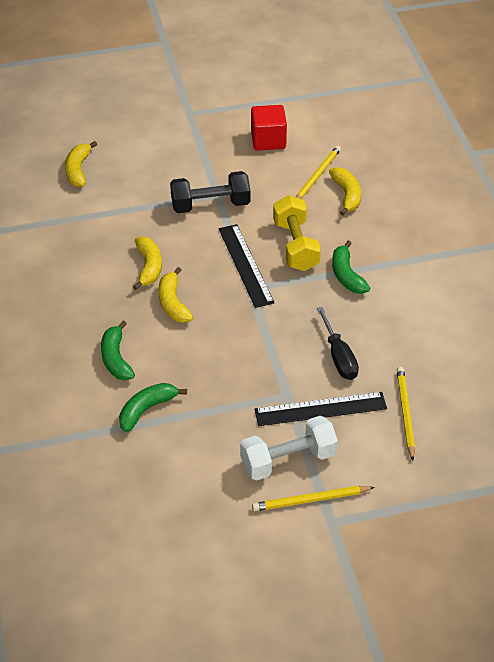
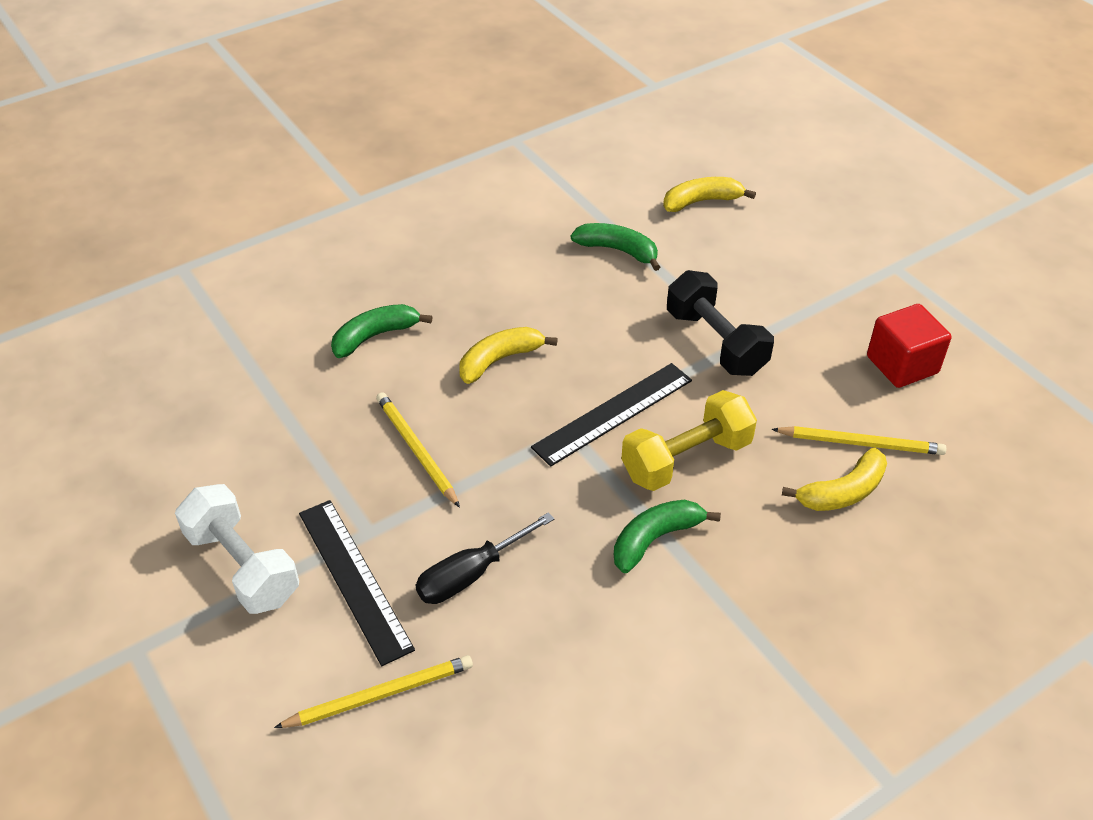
camera: 70 degrees right, 0 degrees up
green banana [119,383,187,432] -> green banana moved to [571,223,660,271]
yellow banana [133,236,162,290] -> none
yellow pencil [252,486,375,511] -> yellow pencil moved to [376,392,460,508]

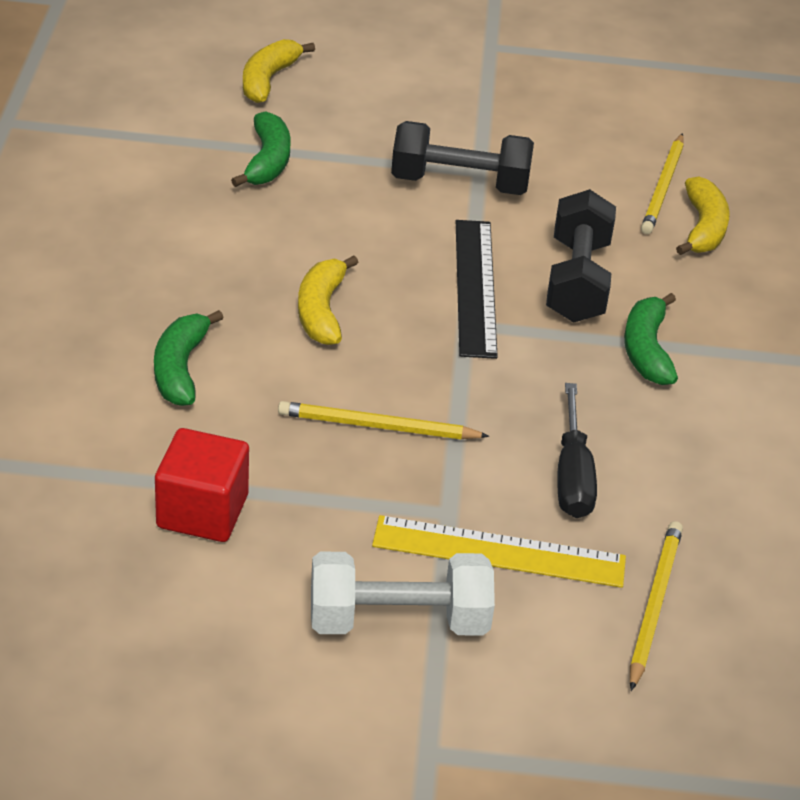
camera: 55 degrees left, 5 degrees down
black ruler [299,500,415,666] -> yellow ruler [372,515,626,588]
green banana [571,223,660,271] -> green banana turned 120 degrees clockwise [231,111,291,187]
yellow dumbbell [621,390,757,491] -> black dumbbell [546,189,616,323]
yellow pencil [771,426,947,455] -> yellow pencil turned 150 degrees clockwise [641,133,684,234]
red cube [867,304,952,388] -> red cube moved to [155,428,249,542]

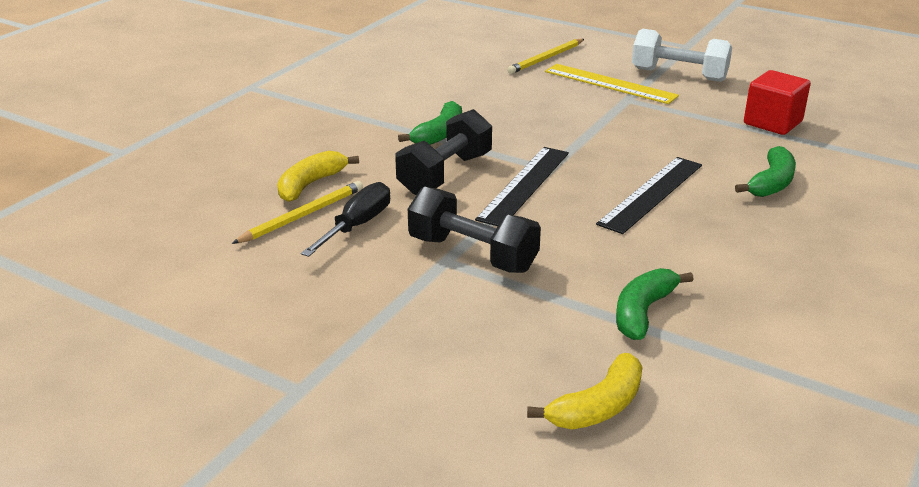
camera: 150 degrees left, 10 degrees down
yellow pencil [278,401,489,439] -> none
yellow banana [298,255,359,345] -> black ruler [596,157,702,234]
black screwdriver [557,383,597,518] -> black screwdriver moved to [301,182,390,257]

